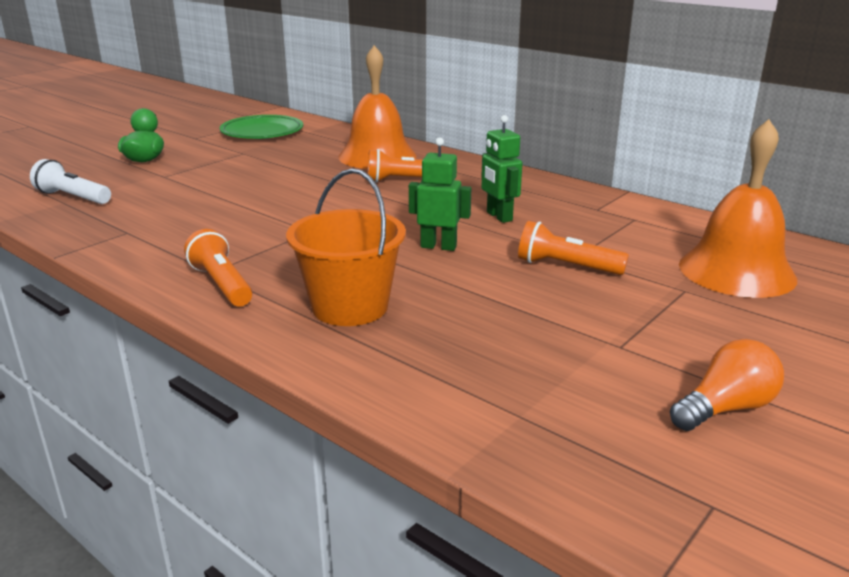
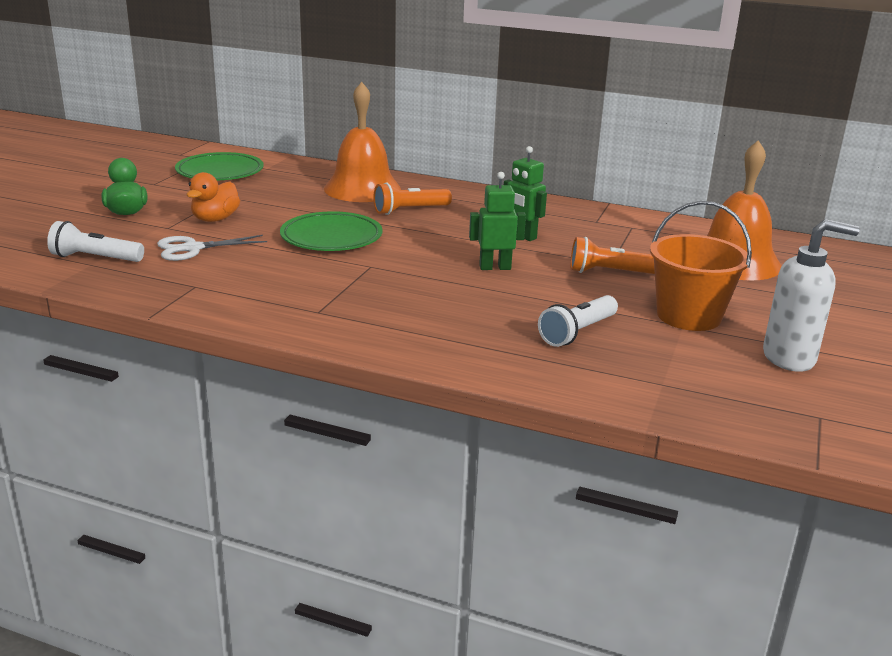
camera: 20 degrees left, 0 degrees up
orange flashlight [184,229,252,307] -> none
orange bucket [286,168,406,326] -> orange bucket moved to [650,201,752,331]
orange light bulb [670,339,784,431] -> white soap dispenser [763,219,860,372]
none -> white scissors [157,235,267,261]
none -> orange duck [187,172,240,222]
none -> green plate [280,211,382,251]
none -> white flashlight [538,295,618,347]

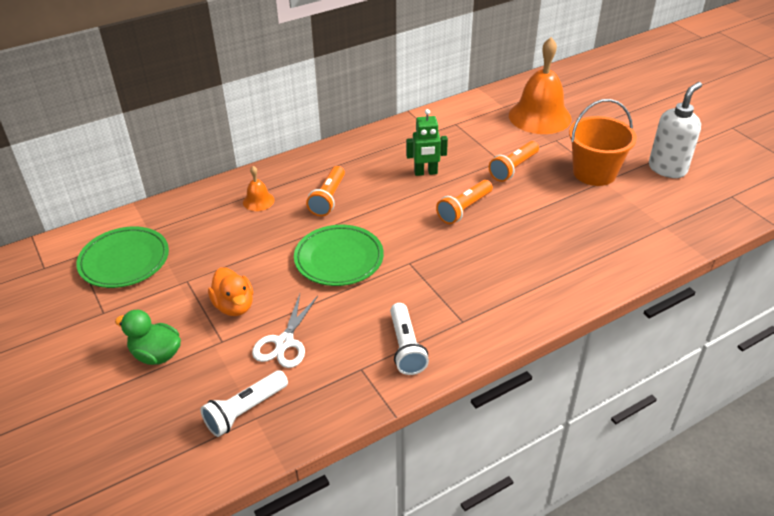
camera: 50 degrees left, 15 degrees up
orange bell [324,82,401,202] -> orange bell [243,166,274,211], size x0.44
green robot [469,172,526,270] -> orange flashlight [436,180,493,224]
white flashlight [538,295,618,347] -> white flashlight moved to [390,303,429,375]

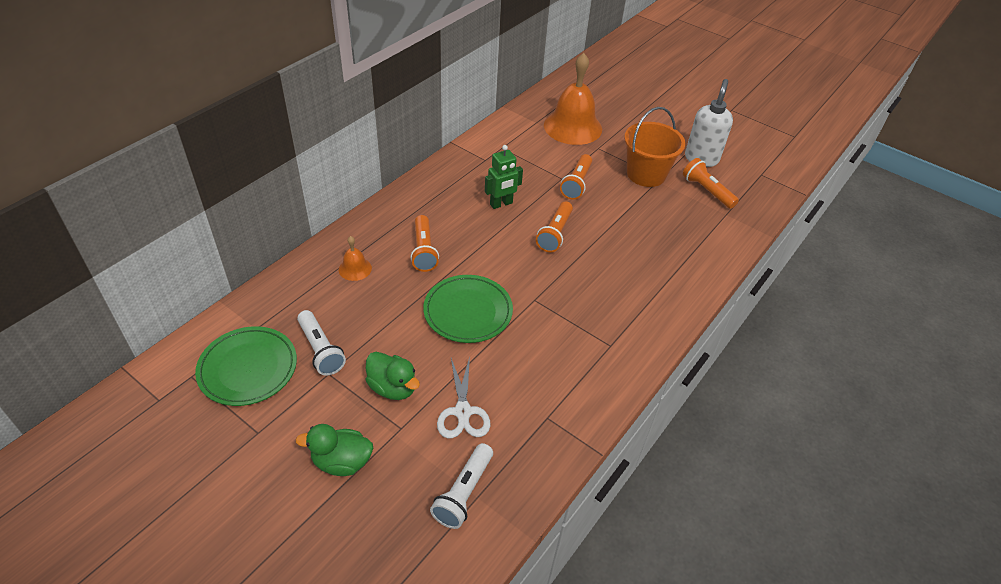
camera: 25 degrees left, 5 degrees up
orange duck [208,267,253,316] -> green duck [366,352,420,400]
white flashlight [390,303,429,375] -> white flashlight moved to [297,310,346,376]
none -> orange flashlight [683,158,739,209]

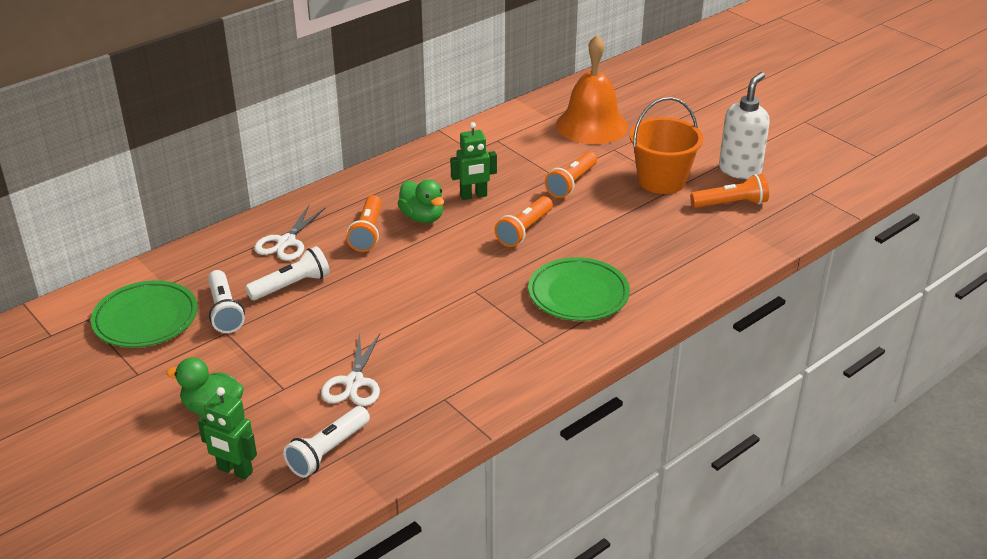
camera: 15 degrees right, 10 degrees down
orange bell [339,236,372,281] -> white scissors [254,205,326,261]
green duck [366,352,420,400] -> green duck moved to [398,179,444,223]
green plate [423,275,513,343] -> green plate moved to [528,257,630,321]
orange flashlight [683,158,739,209] -> orange flashlight turned 105 degrees clockwise [690,174,769,208]
none -> green robot [198,387,257,480]
none -> white flashlight [245,246,330,300]

